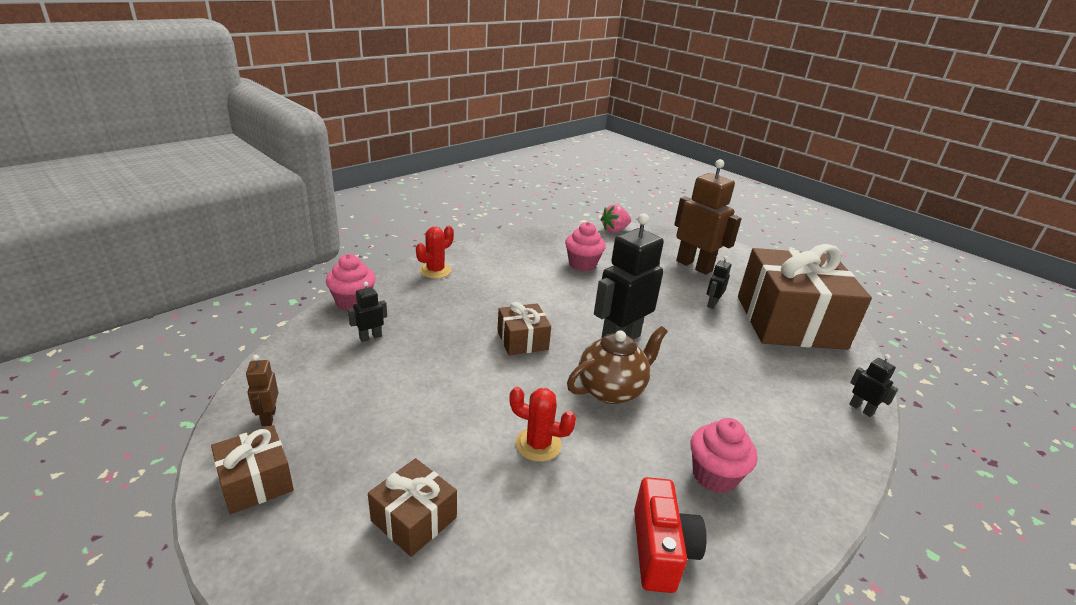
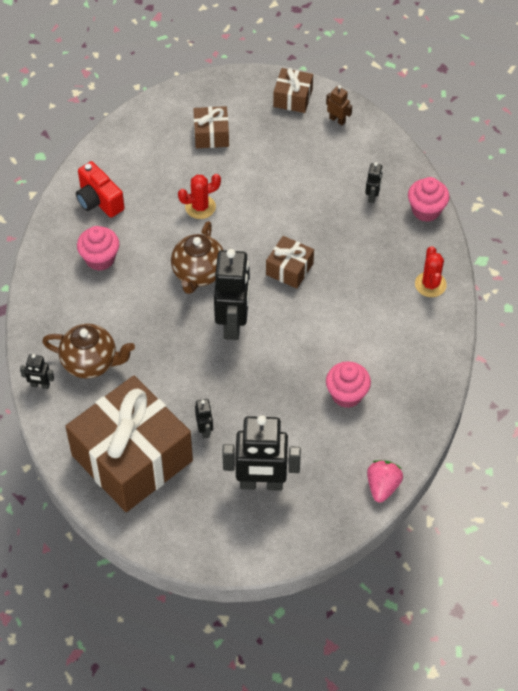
camera: 140 degrees right, 25 degrees up
brown robot [674,159,742,275] -> black robot [222,415,301,491]
none -> brown teapot [42,324,135,379]

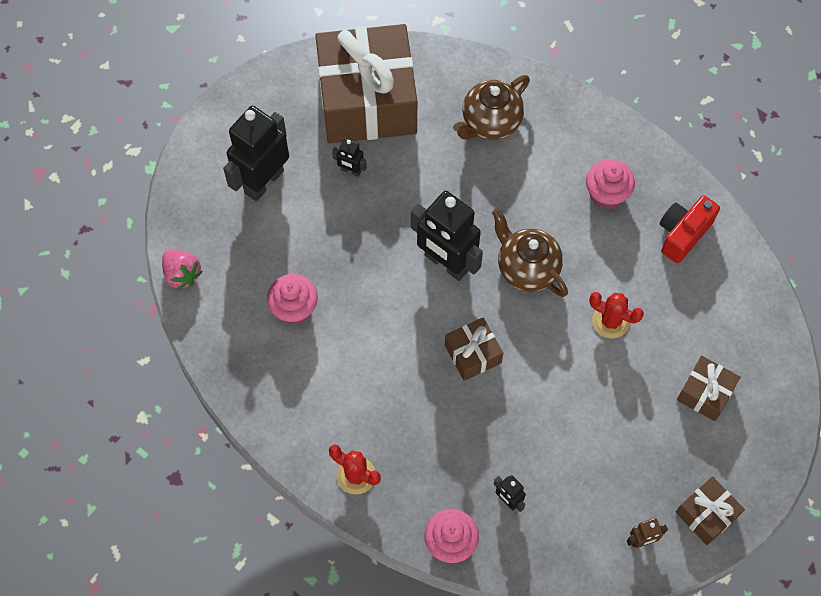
camera: 125 degrees right, 10 degrees up
black robot [20,354,54,389] -> none
red camera [76,161,125,218] -> red camera turned 45 degrees counterclockwise [660,195,720,263]
red cactus [178,174,221,219] -> red cactus turned 75 degrees counterclockwise [589,292,644,338]

